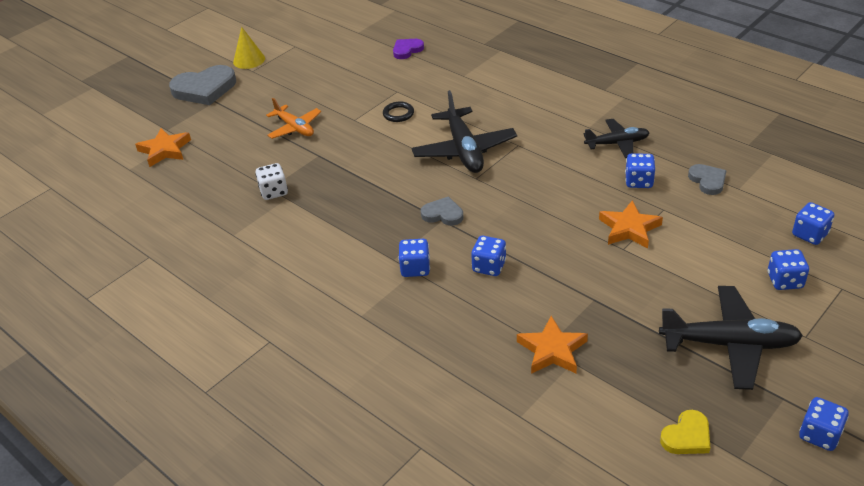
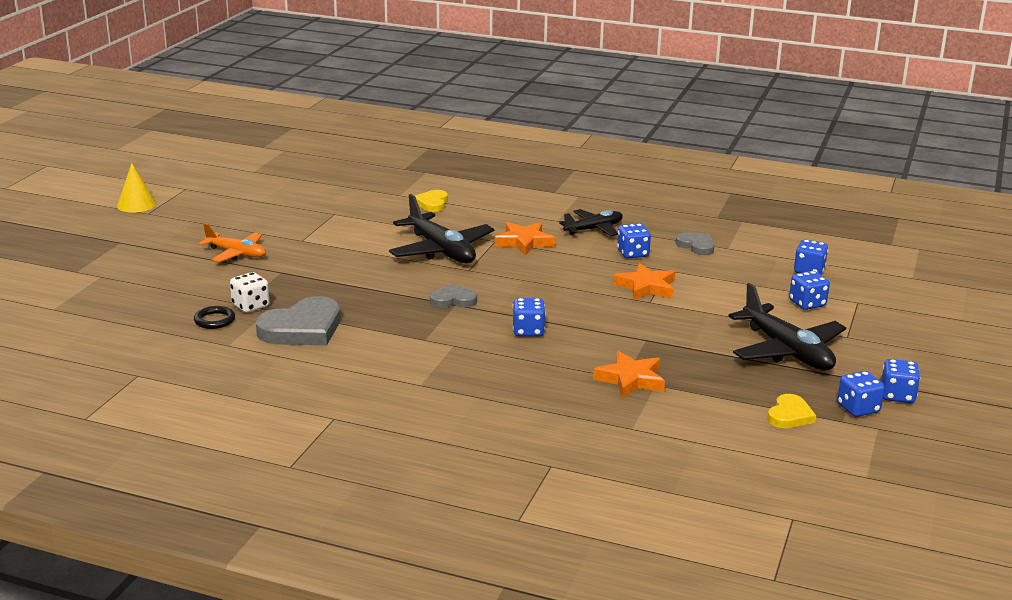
camera: 25 degrees left, 15 degrees down
orange star [135,128,191,167] -> orange star moved to [495,222,555,256]
grey heart [169,65,236,105] -> grey heart moved to [256,296,340,345]
black ring [383,102,414,122] -> black ring moved to [194,306,235,329]
purple heart [393,39,424,59] -> none
blue dice [398,239,430,277] -> blue dice moved to [837,371,885,417]
black plane [659,286,803,390] -> black plane turned 75 degrees clockwise [728,283,846,370]
none -> yellow heart [415,190,448,212]

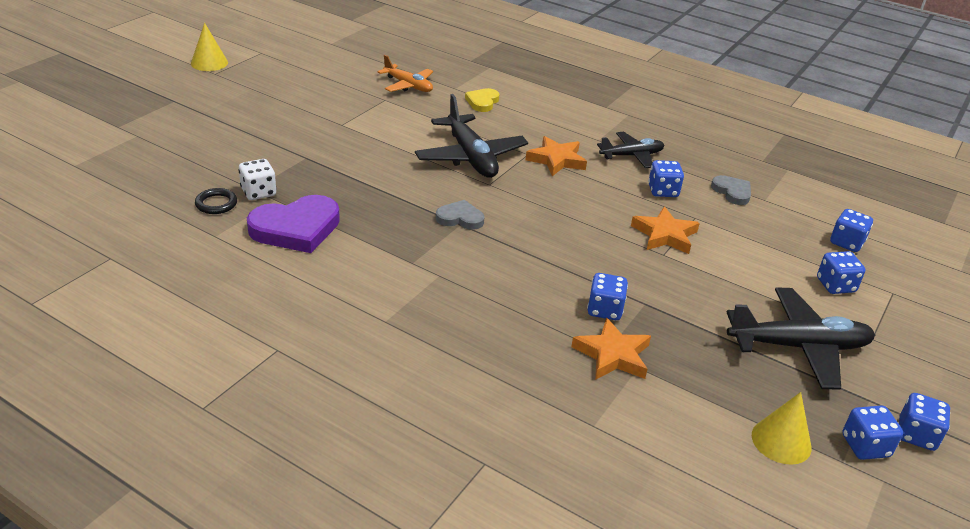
camera: 10 degrees right, 10 degrees up
orange plane [199,224,266,262] -> orange plane moved to [377,55,433,92]
grey heart [256,296,340,345] -> purple heart [247,195,340,253]
blue dice [513,298,546,337] -> blue dice moved to [587,273,628,320]
black plane [728,283,846,370] -> black plane turned 75 degrees counterclockwise [727,288,875,390]
yellow heart [767,394,816,428] -> yellow cone [752,392,812,465]

